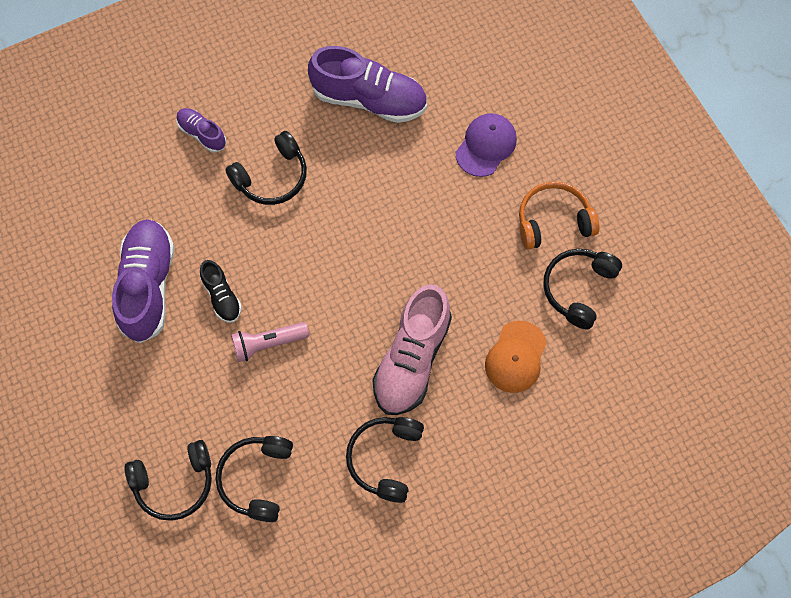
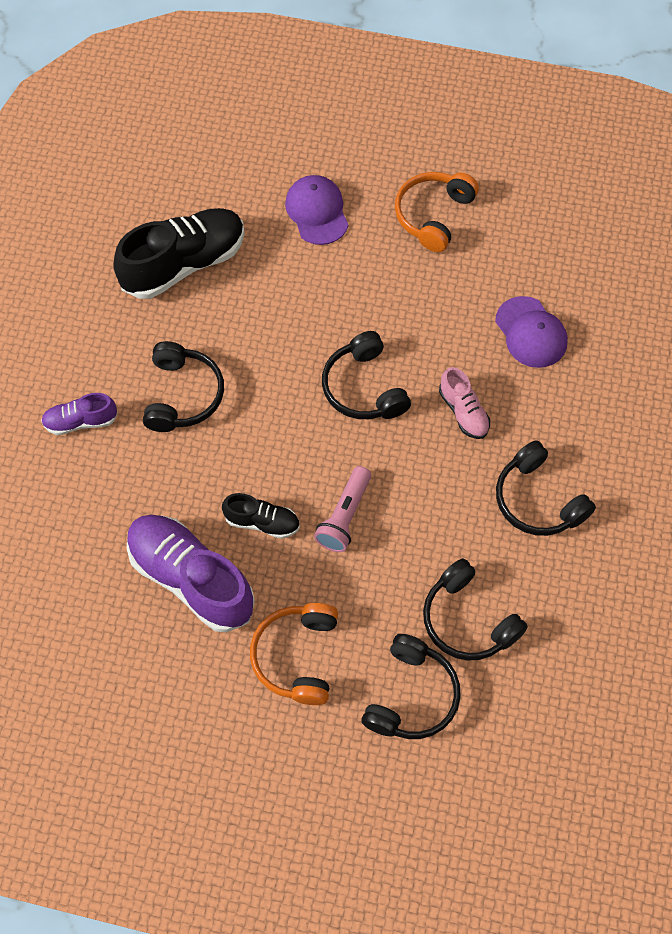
camera: 50 degrees left, 5 degrees down
purple shoe [308,46,427,123] -> black shoe [113,208,245,299]
pink shoe [373,284,452,415] -> pink shoe [439,367,490,439], size x0.51
orange cap [485,321,547,393] -> purple cap [495,296,568,368]
black headphones [543,249,622,329] -> black headphones moved to [322,331,411,419]
none -> orange headphones [250,603,338,705]

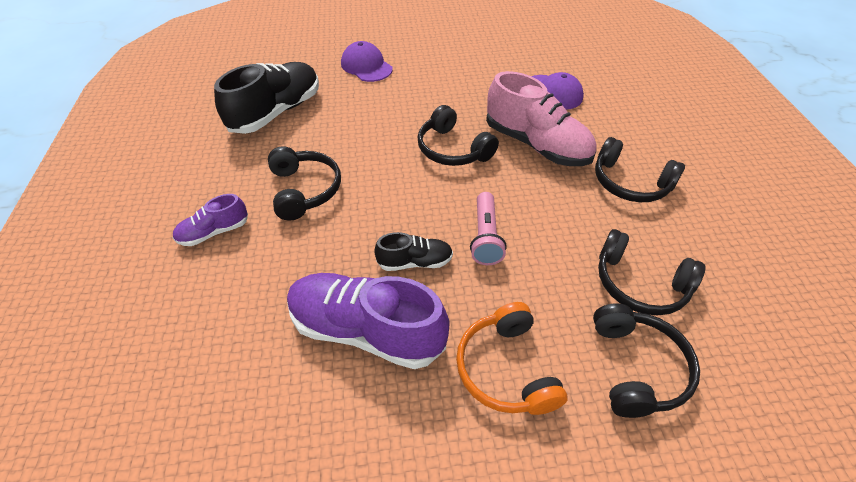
camera: 20 degrees left, 15 degrees down
orange headphones [395,172,479,252] -> none
pink shoe [439,367,490,439] -> pink shoe [486,71,597,166], size x1.97

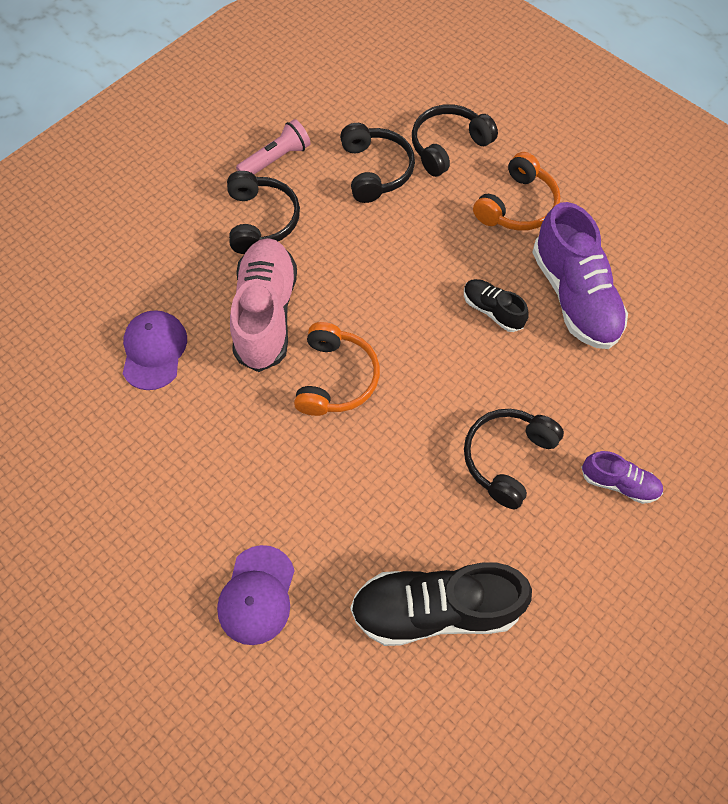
camera: 130 degrees left, 15 degrees up
black headphones [418,105,499,166] -> orange headphones [294,322,380,416]
pink flashlight [470,192,507,265] -> pink flashlight moved to [236,119,311,174]

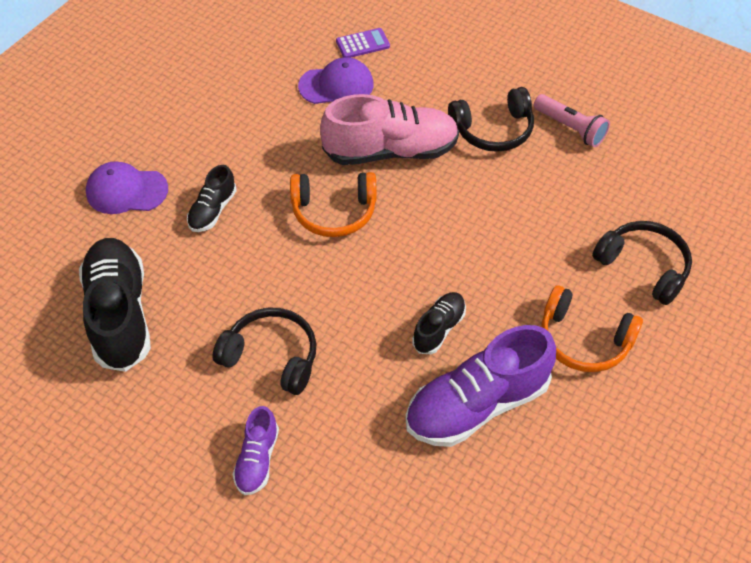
camera: 80 degrees right, 10 degrees down
black headphones [340,123,415,203] -> none
none -> black shoe [187,165,237,232]
none -> purple calculator [336,28,390,58]

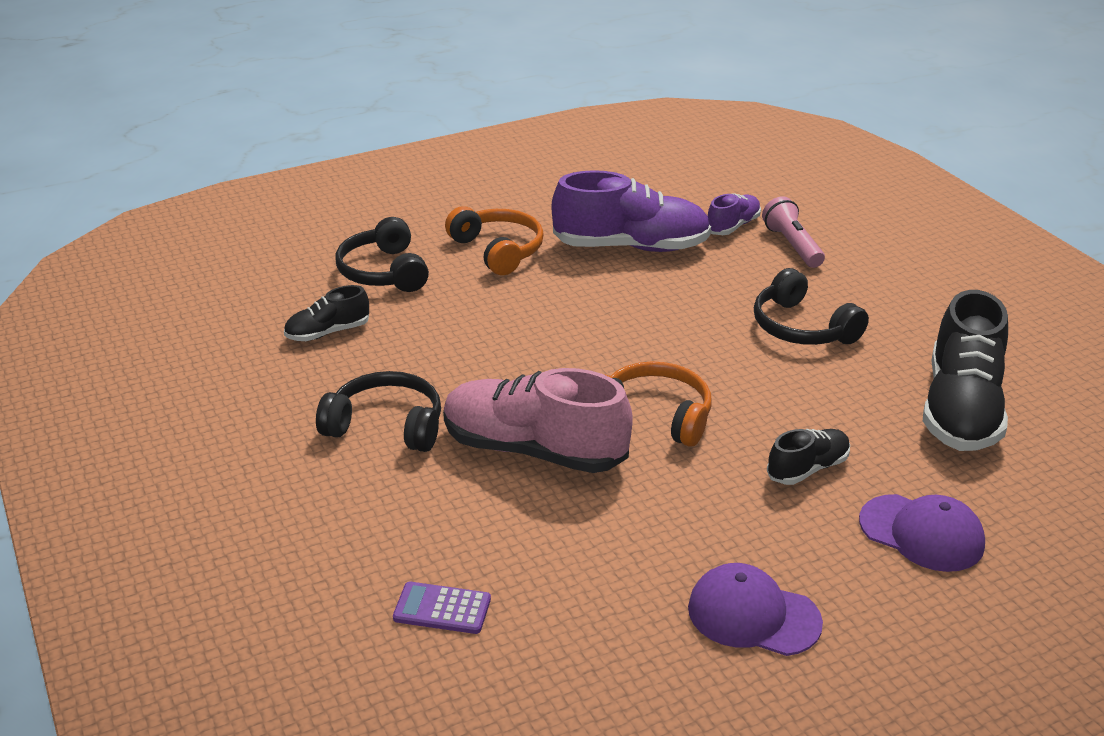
camera: 150 degrees left, 20 degrees down
purple shoe [232,406,279,495] -> purple shoe moved to [708,194,761,235]
purple cap [298,57,373,104] -> purple cap moved to [688,563,823,656]
black shoe [412,292,466,354] -> black shoe moved to [284,285,369,341]
pink flashlight [534,94,610,147] -> pink flashlight moved to [762,196,825,268]

